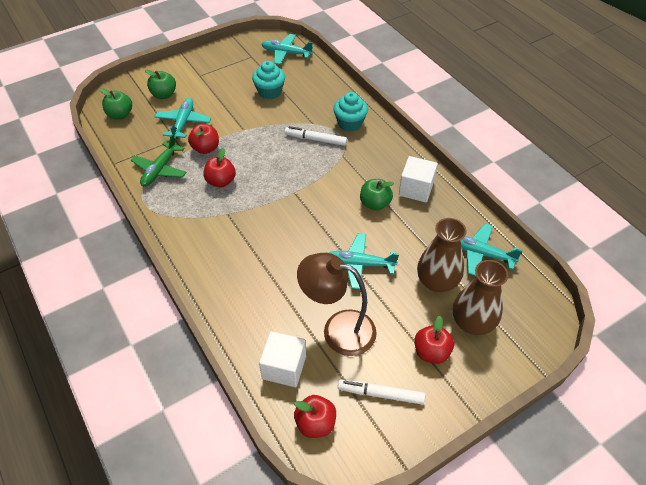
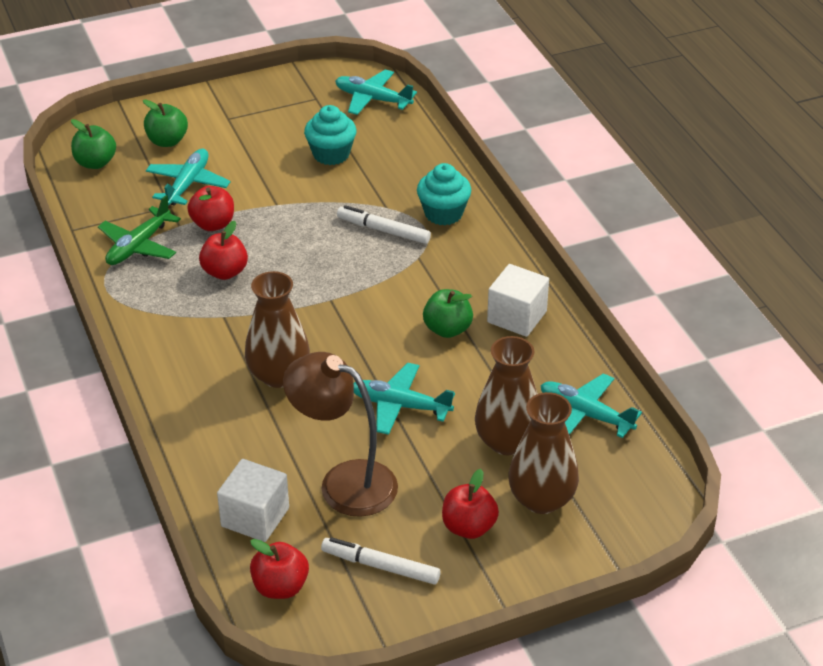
camera: 10 degrees right, 10 degrees down
none -> brown vase [245,271,310,388]

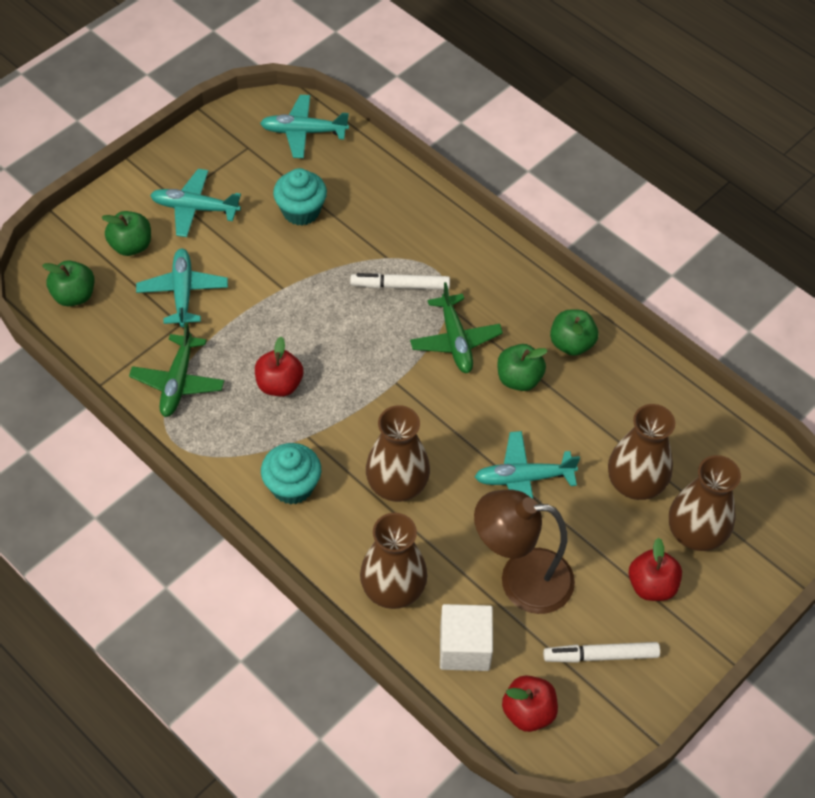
camera: 25 degrees left, 15 degrees up
red apple [187,186,234,231] -> none
turquoise cupcake [417,163,471,225] -> turquoise cupcake moved to [261,443,321,505]
white cube [487,264,549,337] -> green apple [550,310,599,356]
turquoise plane [540,373,642,438] -> turquoise plane moved to [150,169,241,237]
none -> brown vase [360,513,427,609]
none -> green plane [410,282,503,373]

